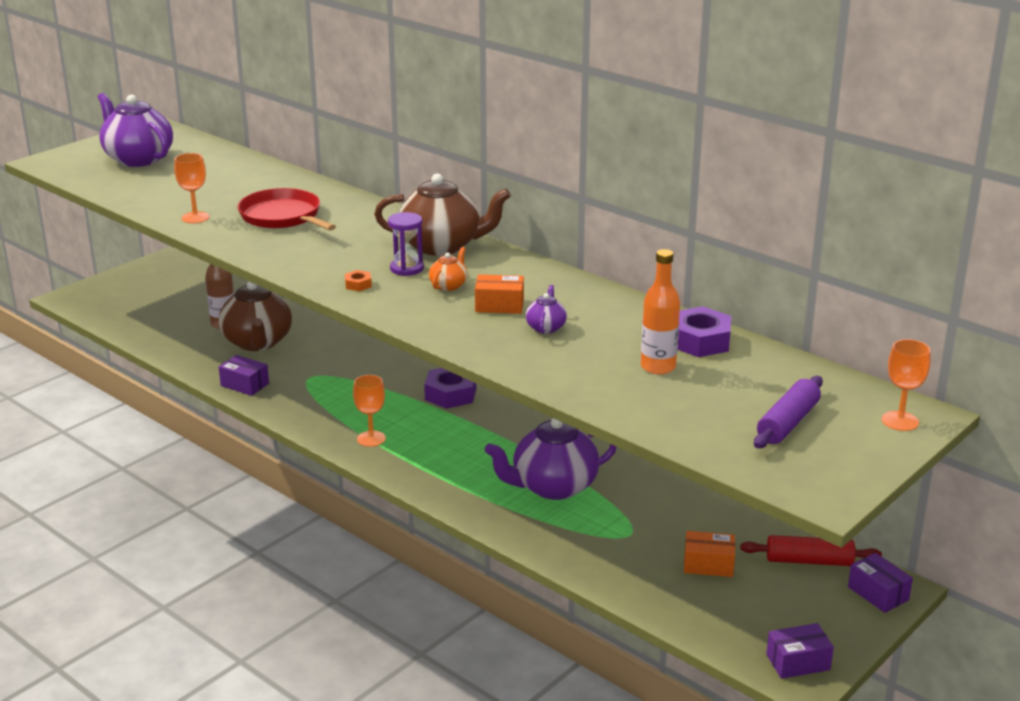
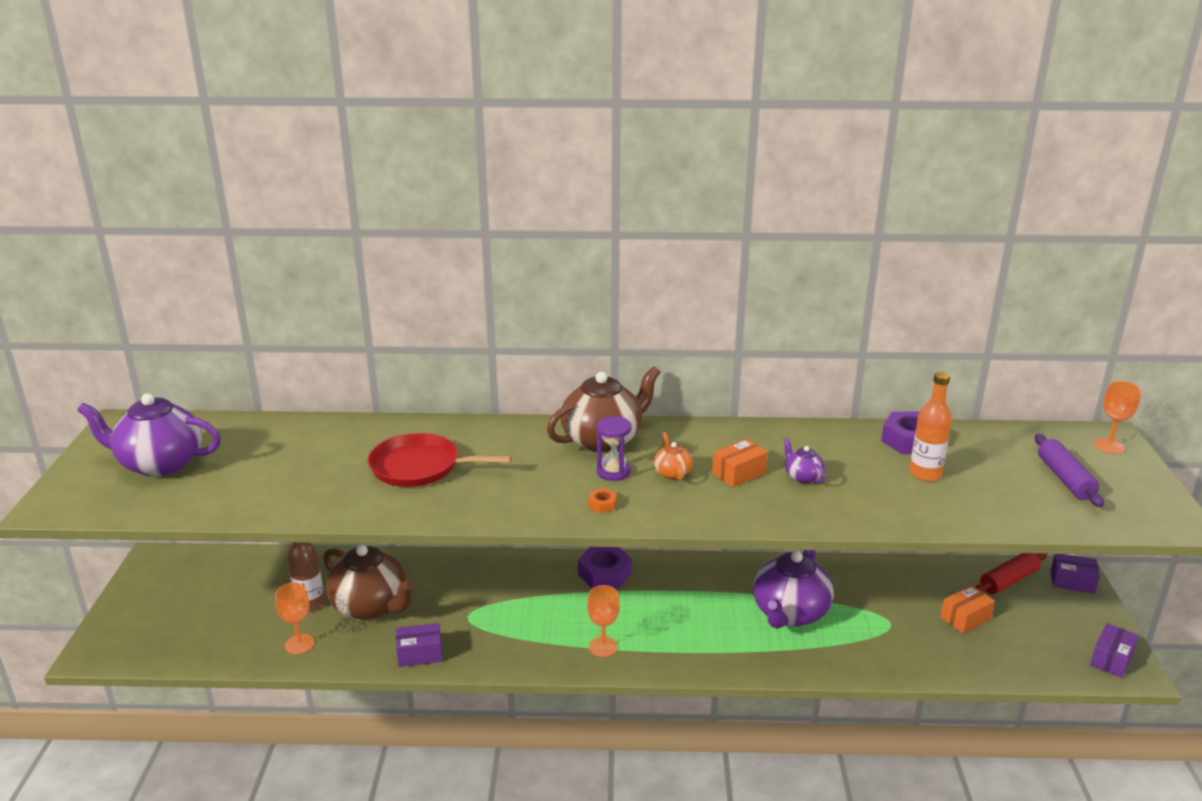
camera: 40 degrees left, 0 degrees up
orange goblet [174,153,209,223] -> orange goblet moved to [276,583,315,654]

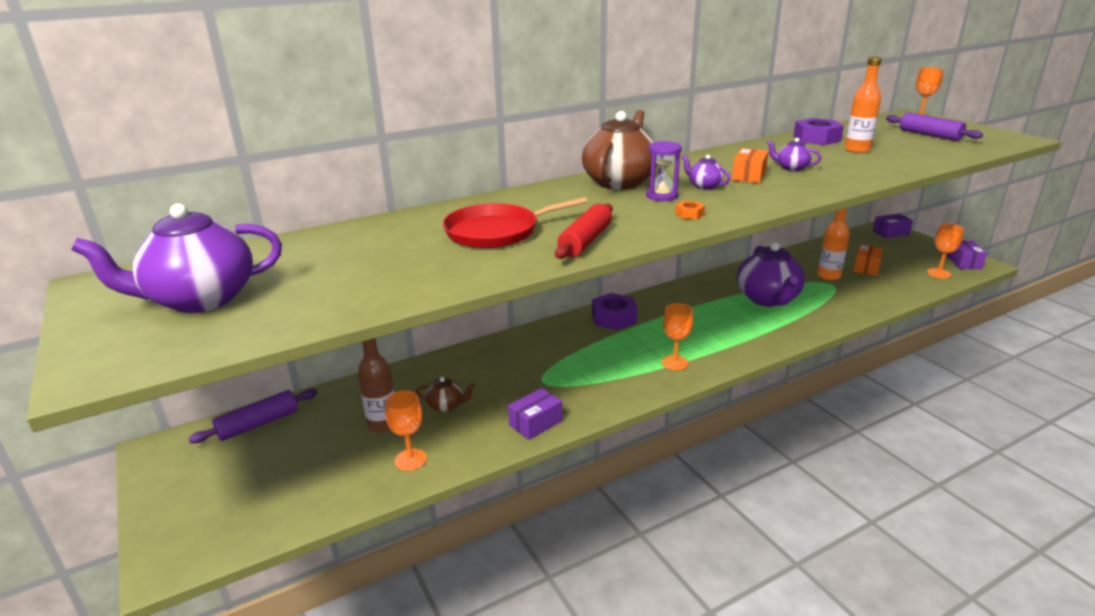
camera: 30 degrees left, 0 degrees up
brown teapot [323,545,415,620] -> brown teapot [416,377,475,412], size x0.45
orange teapot [654,432,693,480] -> purple teapot [682,154,730,190]
red rolling pin [975,553,1047,594] -> red rolling pin moved to [555,204,613,259]
none -> purple rolling pin [188,389,318,443]
none -> orange bottle [818,208,849,280]
none -> orange goblet [927,223,964,278]

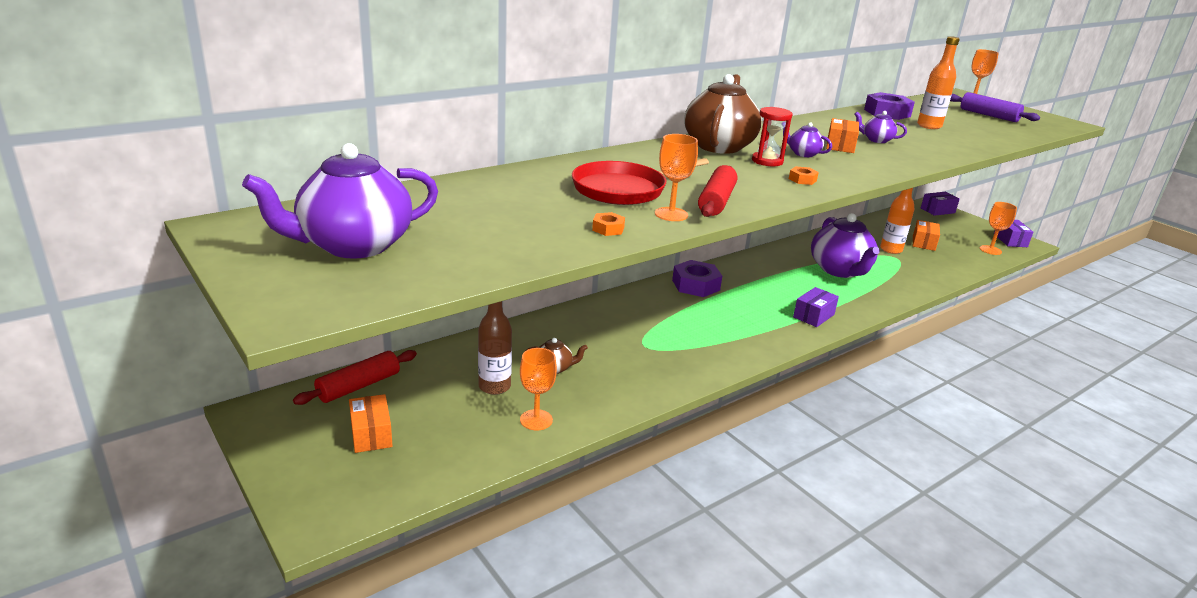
camera: 10 degrees left, 0 degrees up
purple rolling pin [188,389,318,443] -> red rolling pin [293,350,417,405]
purple box [508,388,562,440] -> purple box moved to [793,287,839,327]
purple hourglass [646,141,682,201] -> red hourglass [752,107,792,166]
orange goblet [662,303,693,370] -> orange goblet moved to [655,134,698,221]
none -> orange box [349,394,393,453]
none -> orange nut [592,212,625,236]

